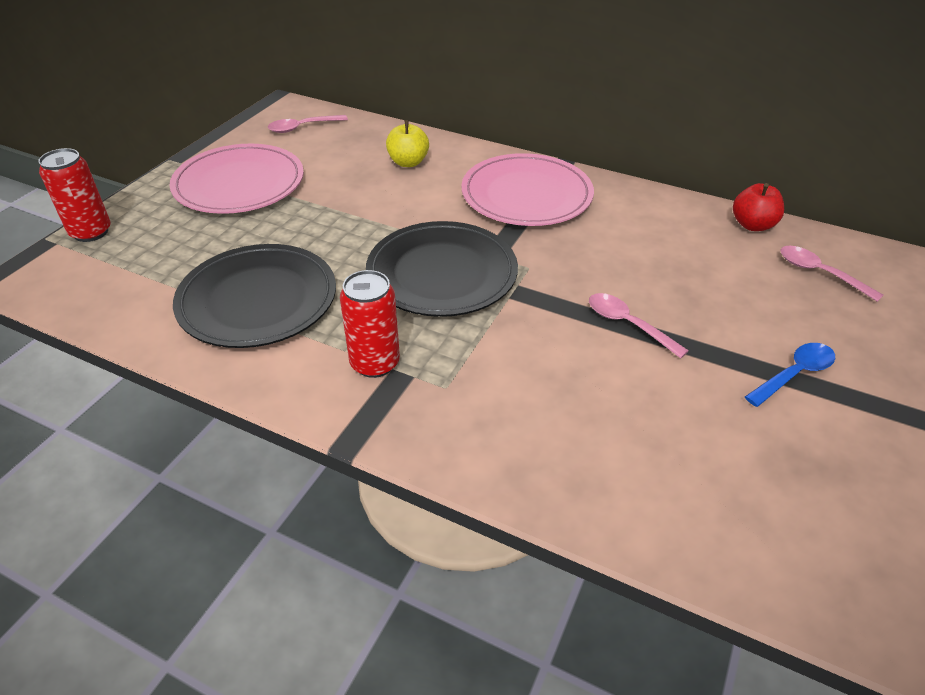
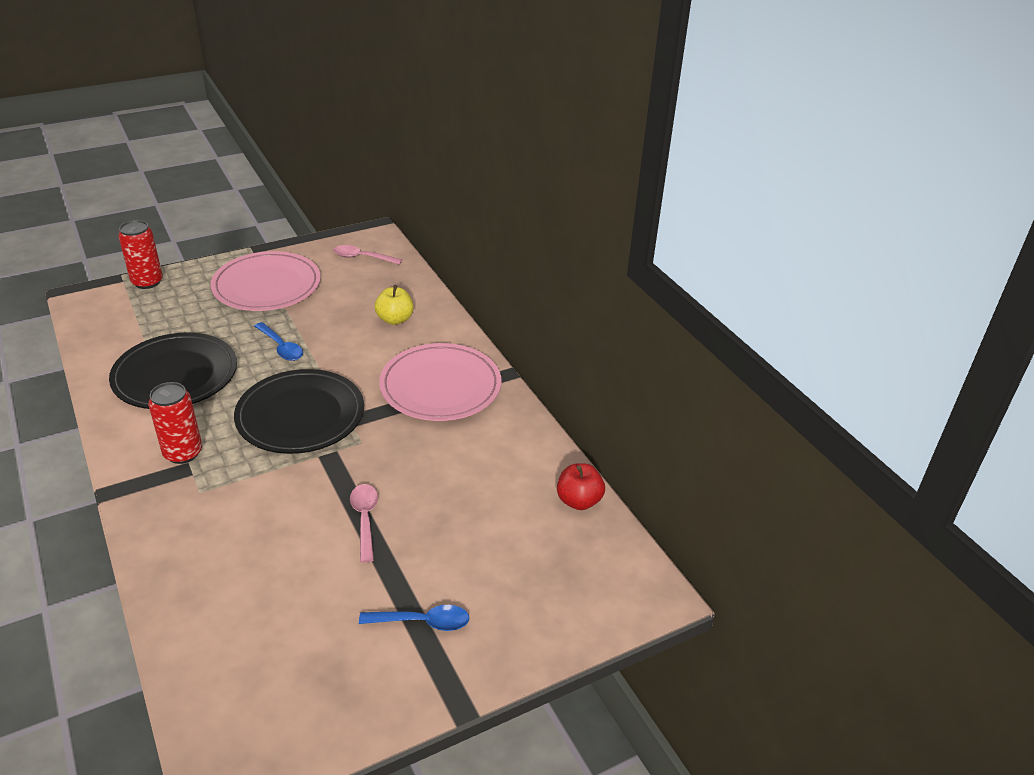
camera: 35 degrees right, 5 degrees down
pink spoon [780,246,883,302] -> none
none -> blue spoon [254,322,303,361]

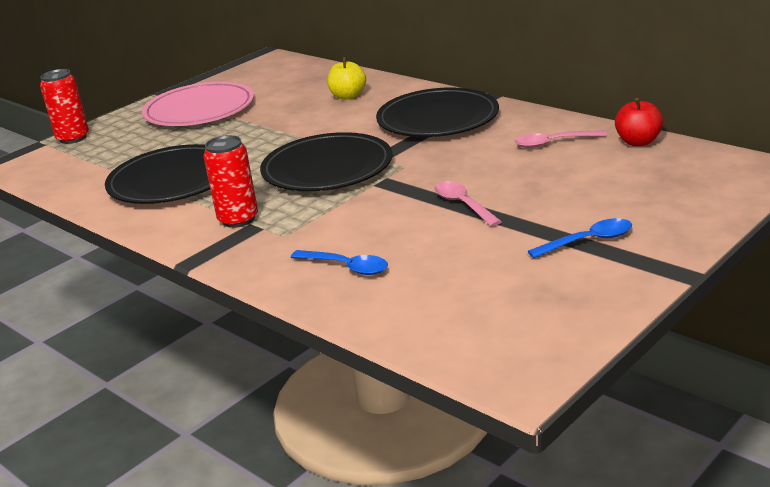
camera: 15 degrees left, 10 degrees down
blue spoon [254,322,303,361] -> blue spoon moved to [291,250,388,275]
pink spoon [333,245,402,265] -> pink spoon moved to [515,130,607,148]
pink plate [379,343,502,421] -> black plate [376,88,499,137]

